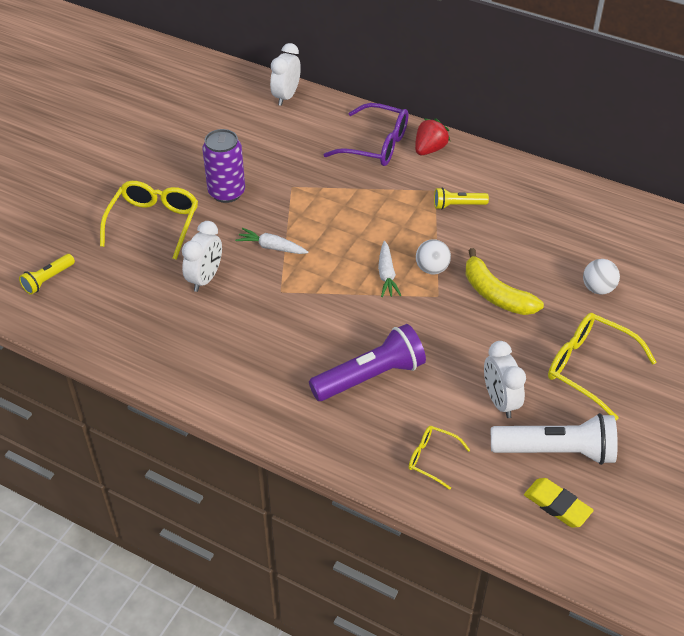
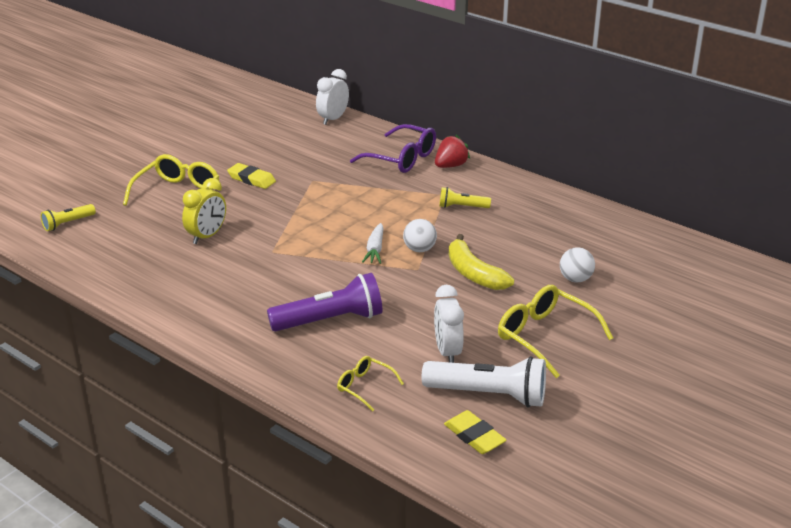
camera: 10 degrees right, 15 degrees down
white clock [182,221,222,292] -> yellow clock [182,178,226,244]
purple can [202,129,245,203] -> yellow eraser [227,163,276,189]
white carrot [235,228,309,254] -> none

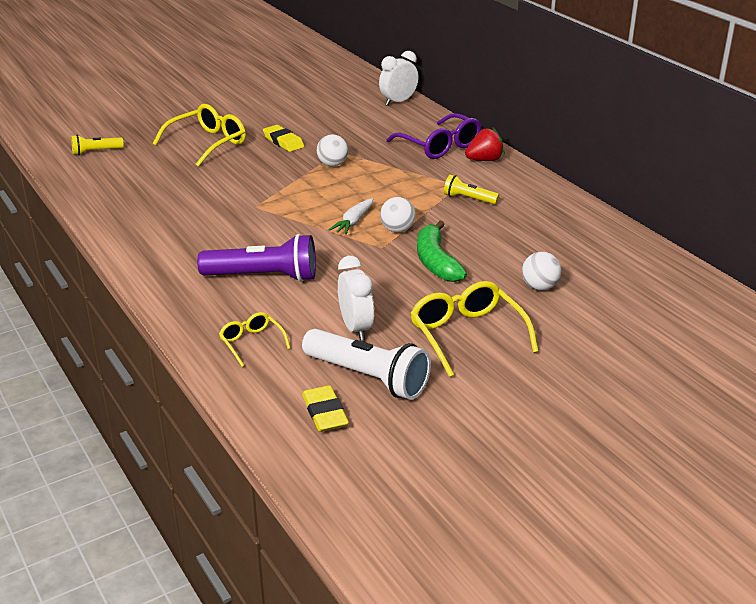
camera: 20 degrees right, 0 degrees up
yellow clock [182,178,226,244] -> none
white clock [434,285,464,363] -> white clock turned 150 degrees clockwise [338,256,374,341]
yellow banana [449,234,514,290] -> green banana [417,221,467,282]
none -> white ball [317,134,348,166]

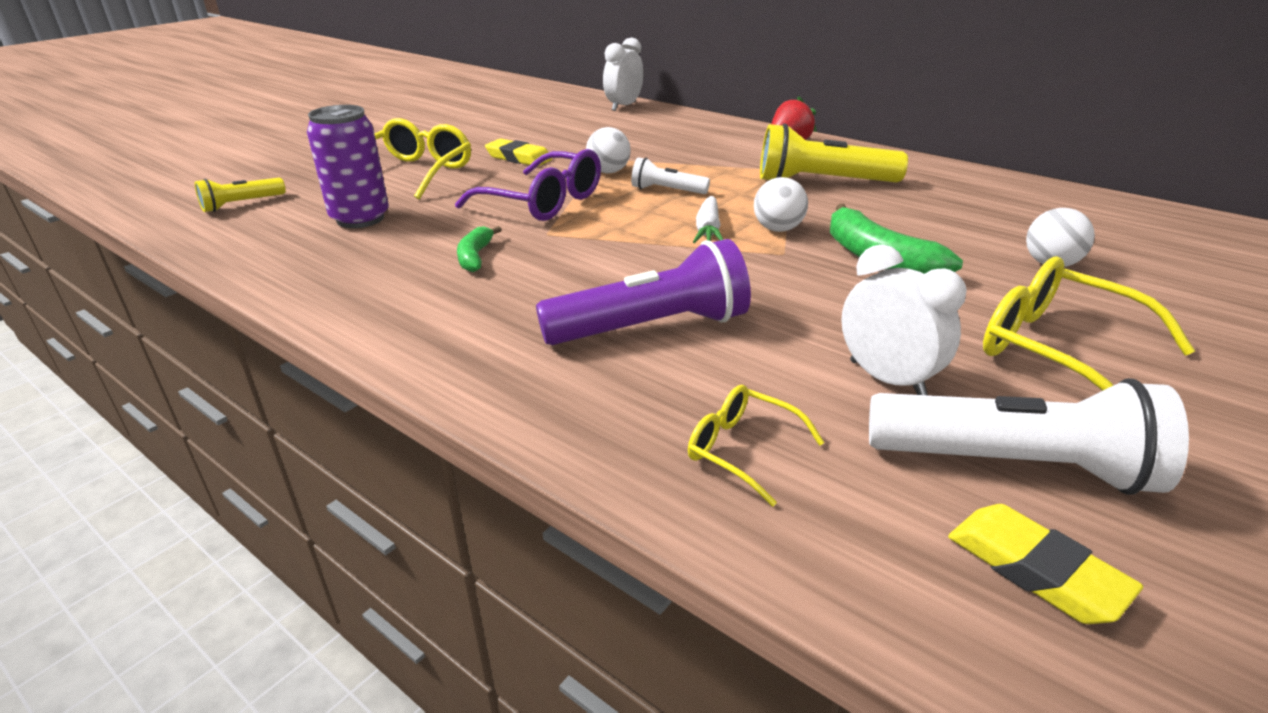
camera: 20 degrees left, 0 degrees up
purple glasses [386,113,481,159] -> purple glasses moved to [455,149,601,221]
yellow flashlight [444,174,499,205] -> yellow flashlight [760,123,908,183], size x1.87
none -> purple can [307,105,389,228]
none -> green banana [457,226,502,272]
none -> white flashlight [631,157,710,194]

